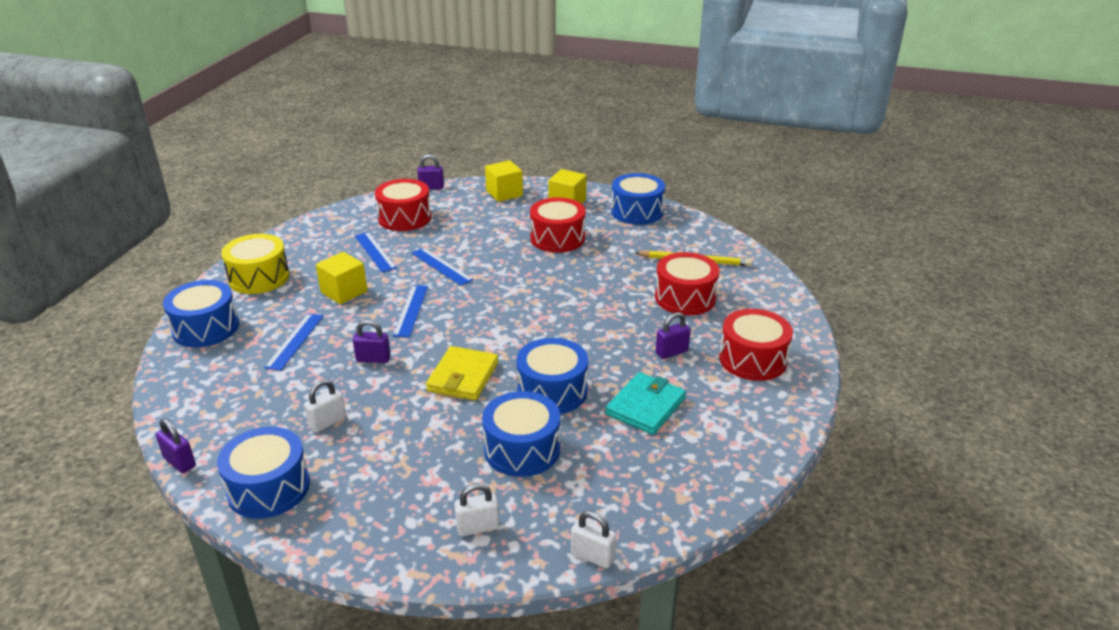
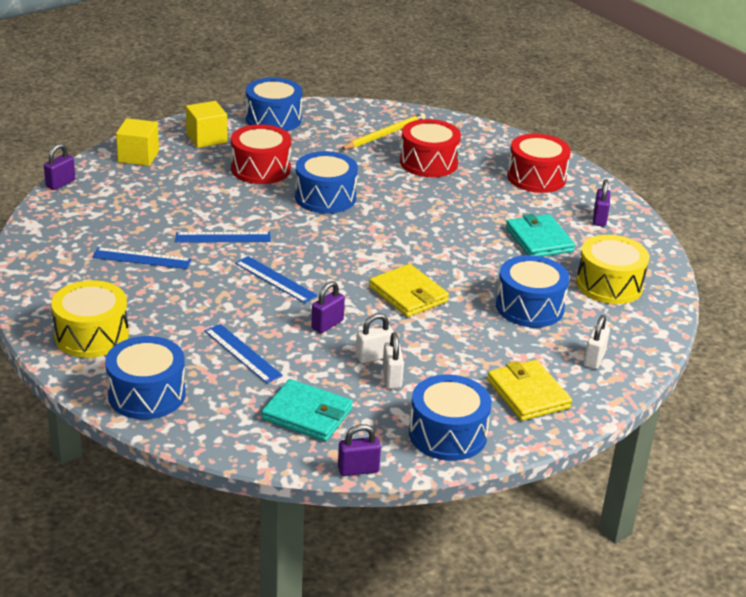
camera: 55 degrees left, 0 degrees up
yellow cube [316,252,367,304] -> none
red drum [375,179,431,231] -> none
blue drum [516,338,588,414] -> blue drum moved to [295,151,358,214]
white padlock [571,511,616,568] -> white padlock moved to [356,313,394,363]
purple padlock [656,312,691,359] -> purple padlock moved to [593,179,610,227]
none -> turquoise wallet [261,379,353,442]
none -> yellow wallet [487,360,572,421]
none -> yellow drum [576,235,649,304]

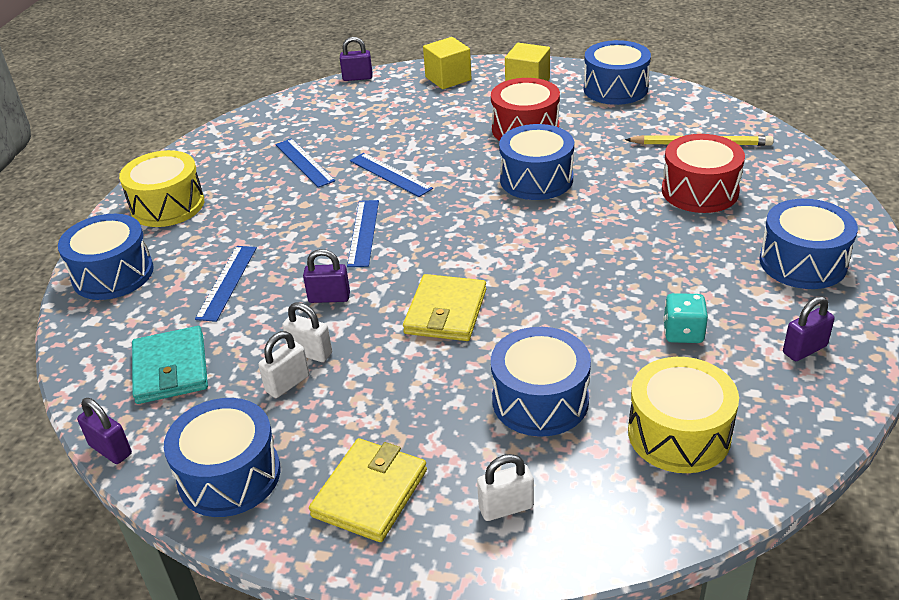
camera: 55 degrees right, 5 degrees up
turquoise wallet [506,214,575,257] -> turquoise dice [663,293,708,343]
red drum [507,134,571,193] -> blue drum [760,199,858,289]

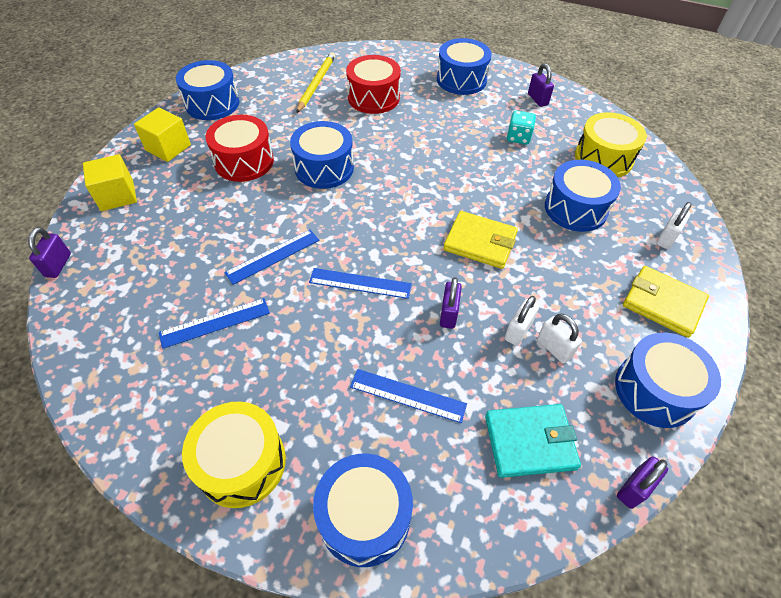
camera: 85 degrees left, 15 degrees up
white padlock [477,454,534,521] -> white padlock turned 45 degrees clockwise [656,202,692,249]

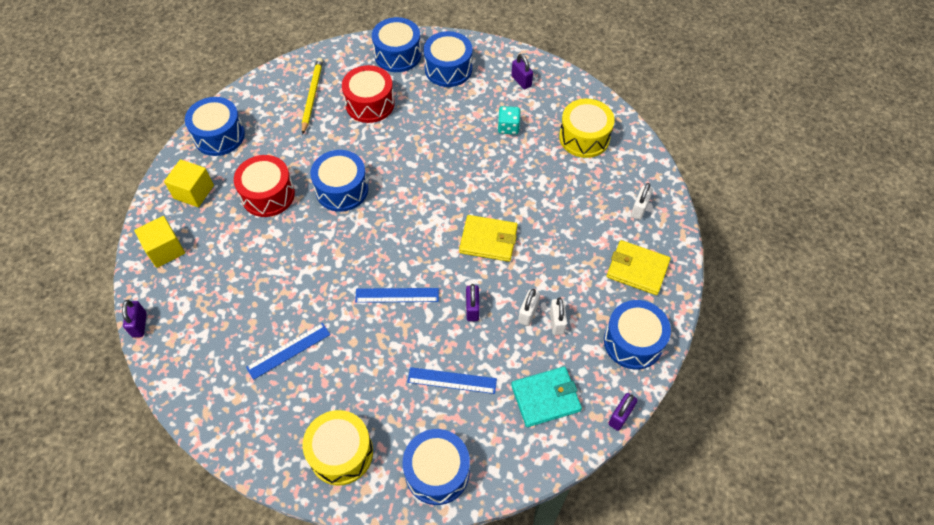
camera: 10 degrees left, 5 degrees up
blue ruler [224,230,319,285] -> none
white padlock [537,314,582,364] -> white padlock turned 45 degrees clockwise [550,297,567,335]
blue drum [545,160,621,232] -> blue drum moved to [372,17,421,72]

